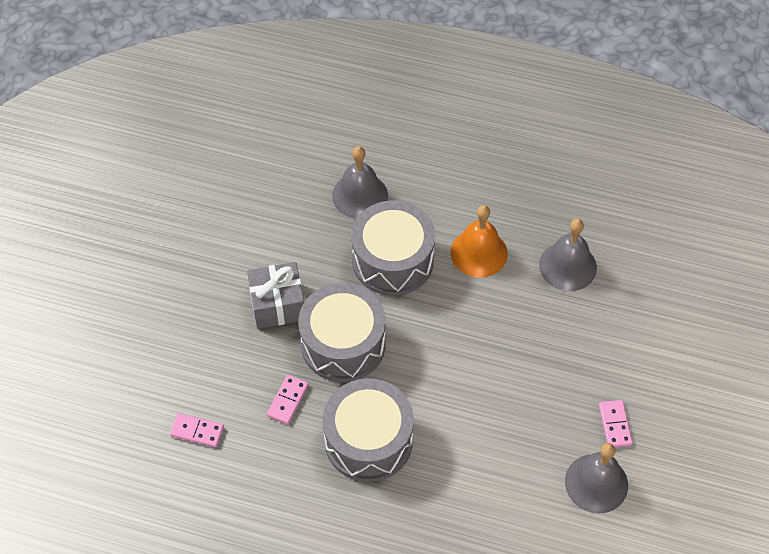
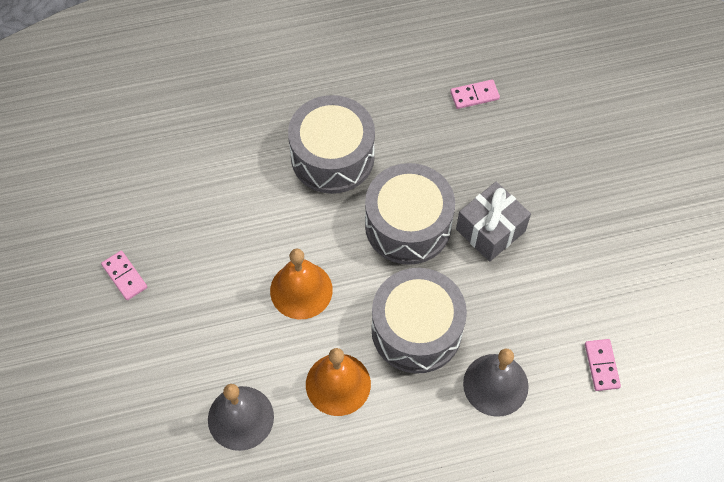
camera: 150 degrees right, 5 degrees up
pink domino [267,375,309,424] -> pink domino moved to [585,339,621,391]
grey bell [565,443,628,514] -> none
none -> orange bell [270,249,333,319]

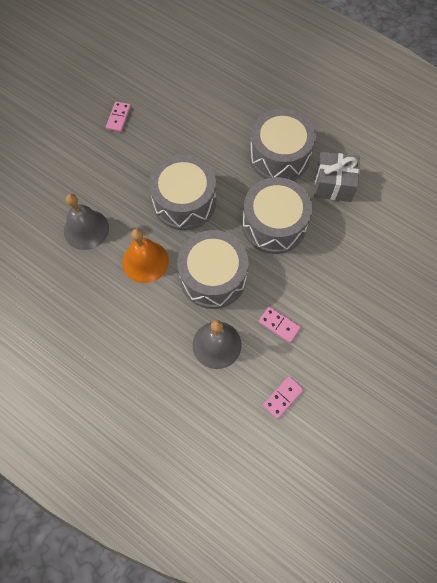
camera: 50 degrees right, 5 degrees up
orange bell [270,249,333,319] -> grey drum [149,154,216,230]
pink domino [450,80,500,109] -> pink domino moved to [259,307,301,343]
grey gift [456,182,531,262] -> grey gift moved to [314,152,360,202]

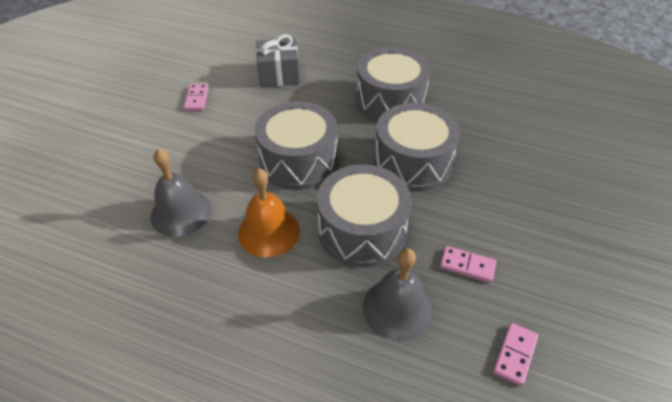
camera: 15 degrees left, 20 degrees down
grey gift [314,152,360,202] -> grey gift moved to [256,35,300,87]

